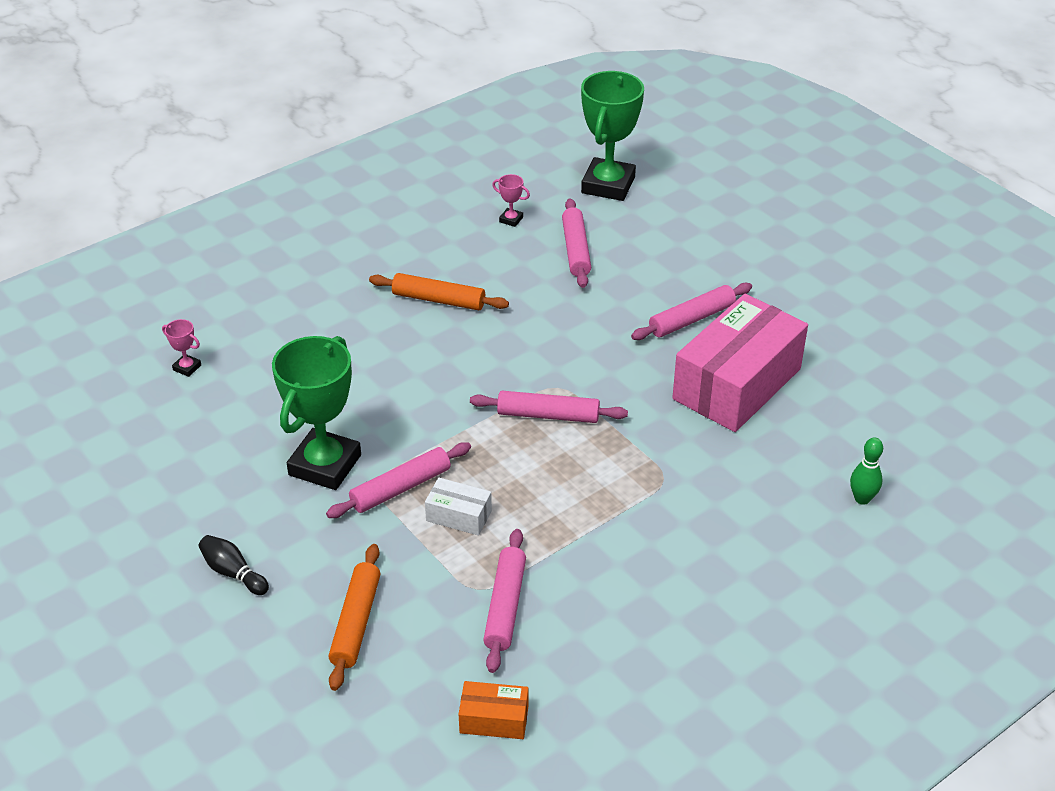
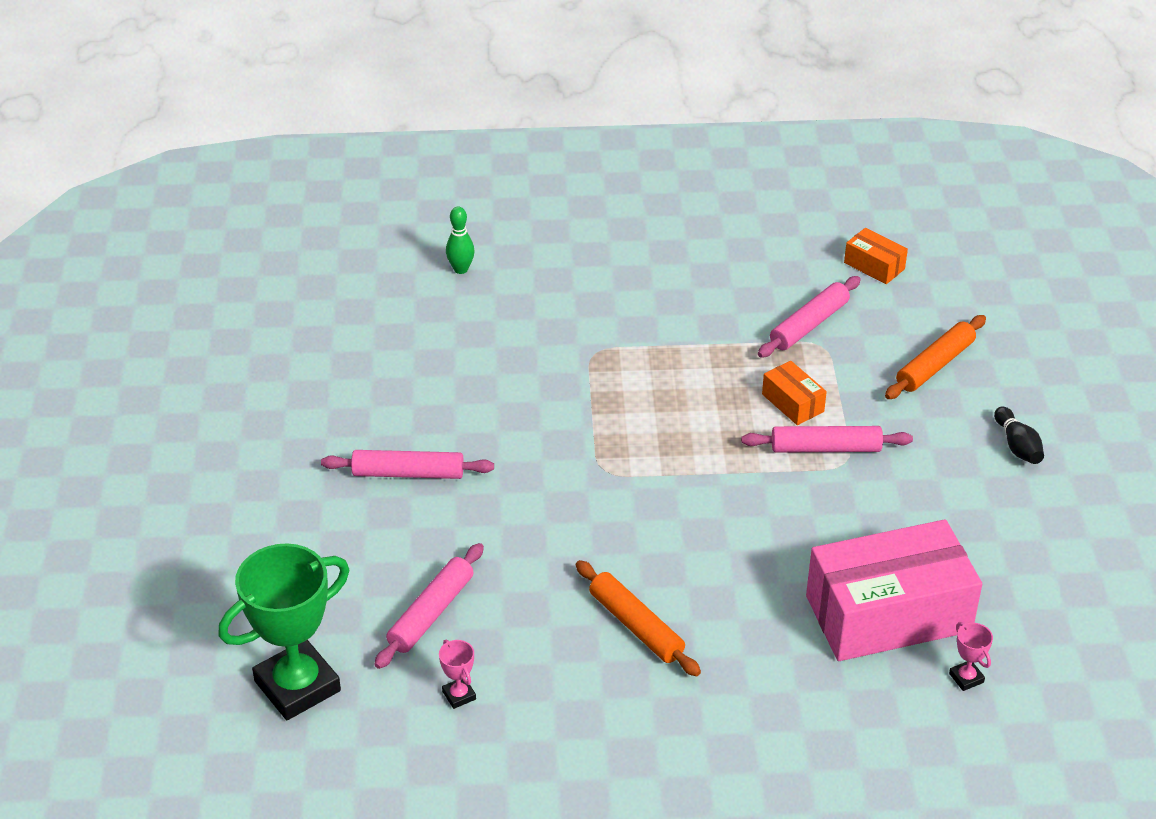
camera: 145 degrees left, 0 degrees up
green trophy [272,336,361,490] -> none
white box [425,478,492,536] -> orange box [762,361,827,425]
pink rolling pin [470,391,628,423] -> none
pink box [672,294,808,432] -> pink box moved to [806,519,982,661]

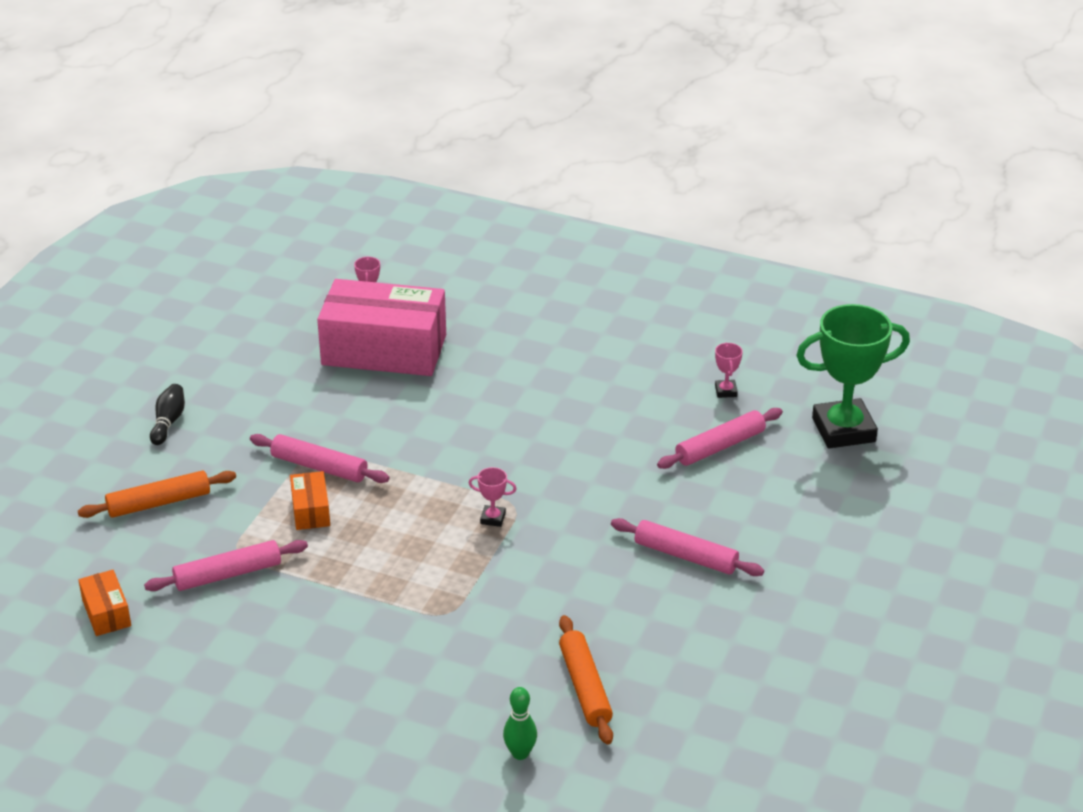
camera: 155 degrees left, 5 degrees down
orange rolling pin [576,560,701,676] -> orange rolling pin moved to [559,615,613,745]
none -> pink trophy [469,467,516,527]

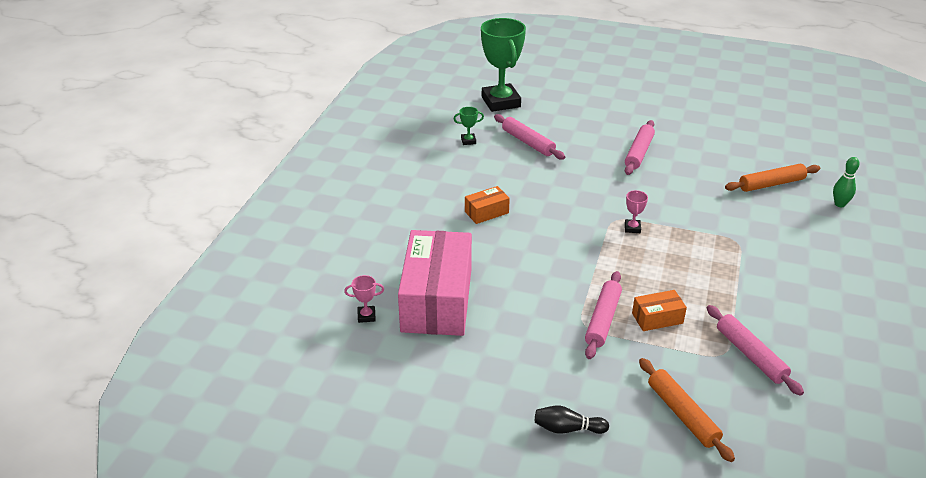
camera: 95 degrees left, 0 degrees up
orange box [78,570,131,636] -> orange box moved to [465,186,510,224]
pink trophy [715,342,743,398] -> green trophy [454,107,484,145]

